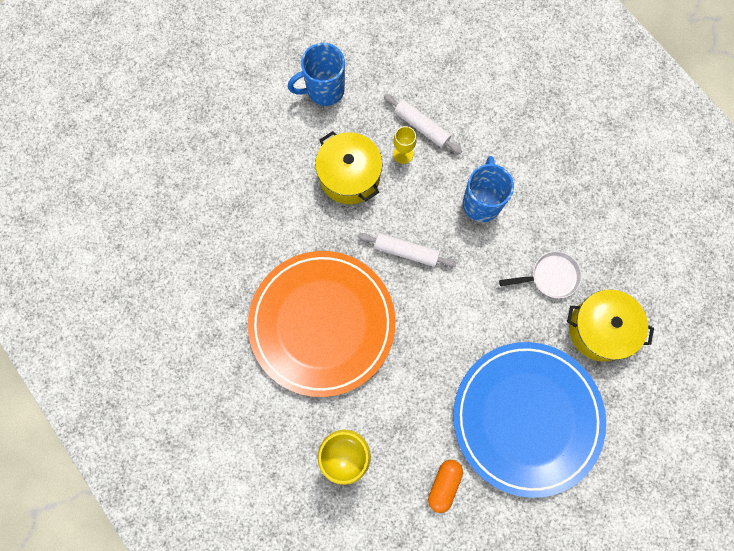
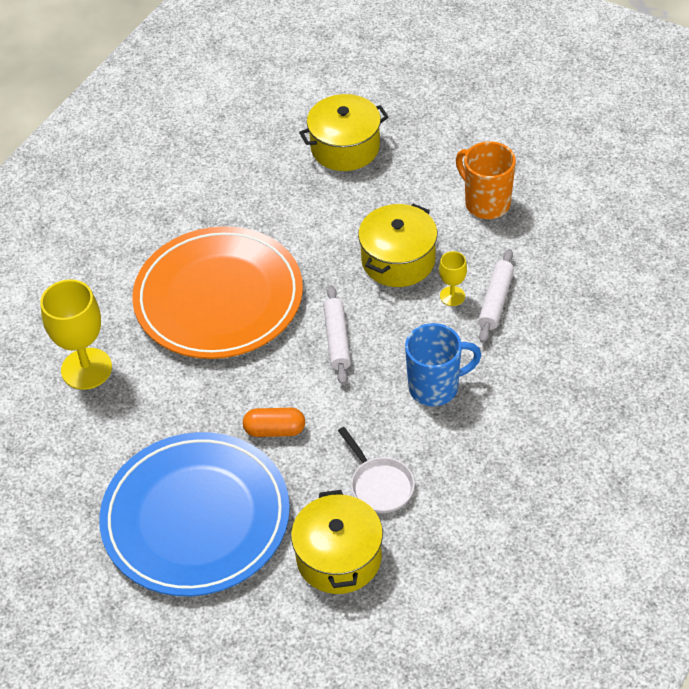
camera: 70 degrees right, 25 degrees down
blue mug [288,43,345,106] -> orange mug [456,141,516,219]
orange capsule [428,460,463,513] -> orange capsule moved to [243,408,305,437]
none -> yellow pot [299,94,388,171]

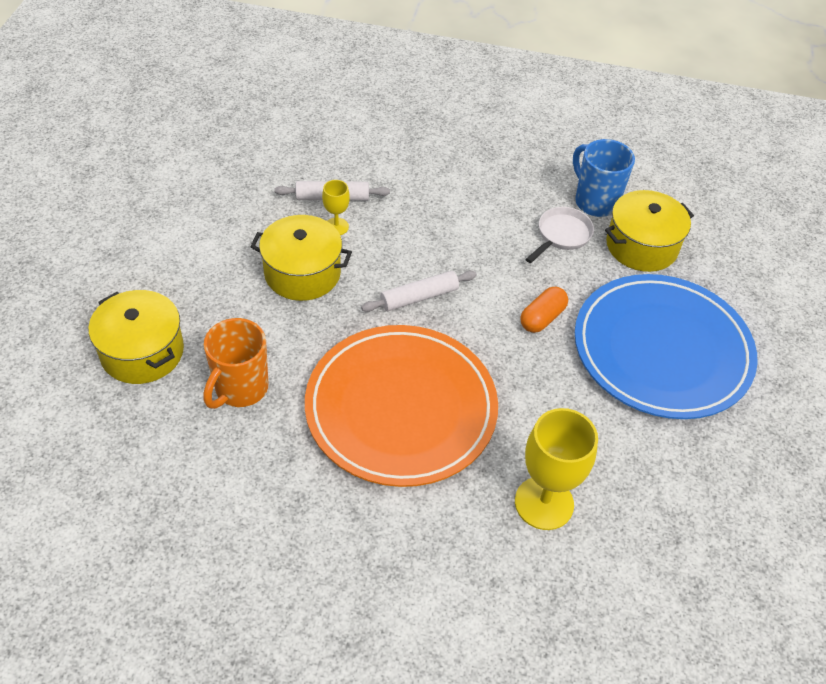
camera: 115 degrees left, 0 degrees up
orange capsule [243,408,305,437] -> orange capsule turned 60 degrees clockwise [520,286,568,333]
blue mug [405,323,481,406] -> blue mug moved to [573,139,635,217]
orange mug [456,141,516,219] -> orange mug moved to [204,318,268,409]

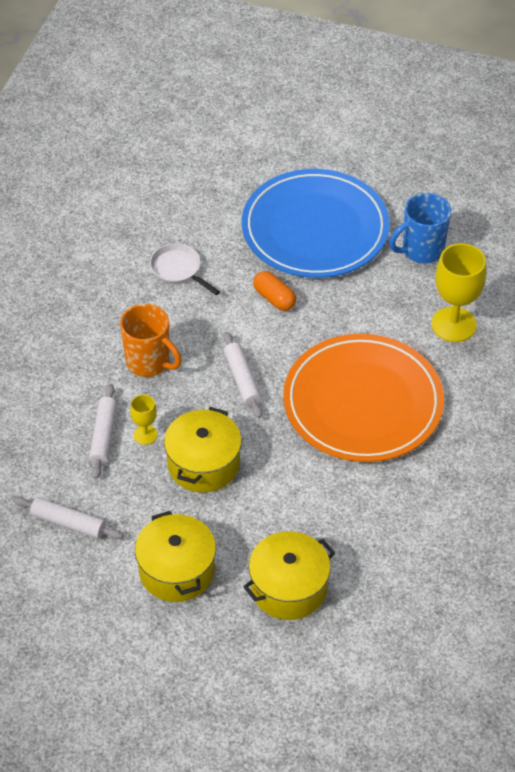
camera: 80 degrees left, 0 degrees up
orange mug [204,318,268,409] -> orange mug moved to [120,304,182,377]
blue mug [573,139,635,217] -> blue mug moved to [389,193,451,264]
yellow pot [605,190,694,272] -> yellow pot moved to [135,511,216,602]
none -> white rolling pin [13,496,123,539]

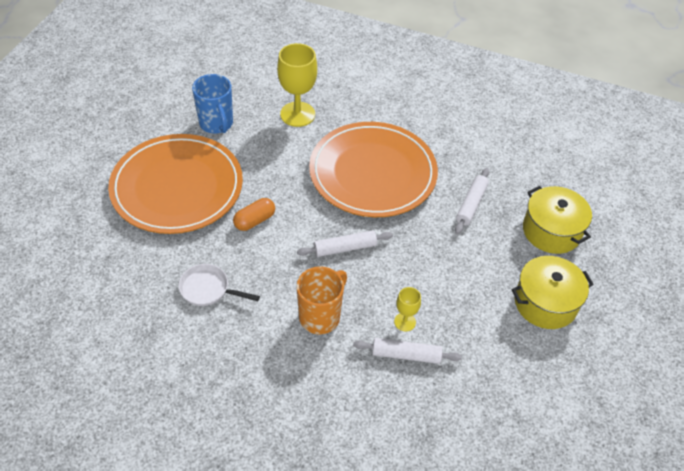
camera: 90 degrees left, 0 degrees up
white rolling pin [13,496,123,539] -> white rolling pin moved to [455,168,489,234]
white pan [150,243,220,295] -> white pan turned 60 degrees clockwise [179,264,260,306]
yellow pot [164,407,242,493] -> none
blue plate [242,169,390,278] -> orange plate [108,134,243,234]

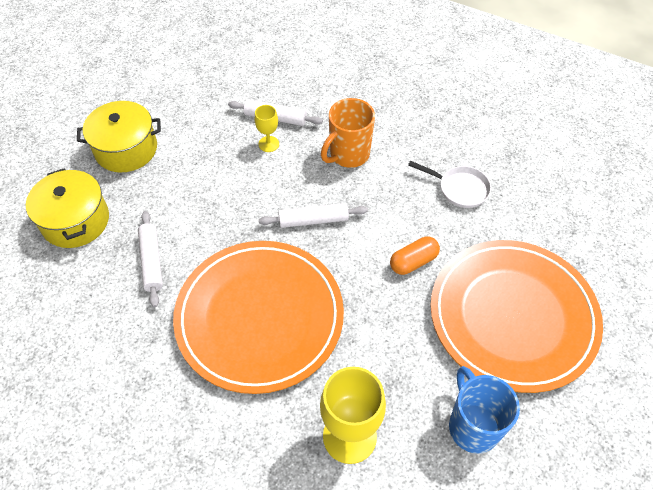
camera: 170 degrees left, 5 degrees up
white rolling pin [455,168,489,234] -> white rolling pin turned 45 degrees counterclockwise [138,211,163,307]

